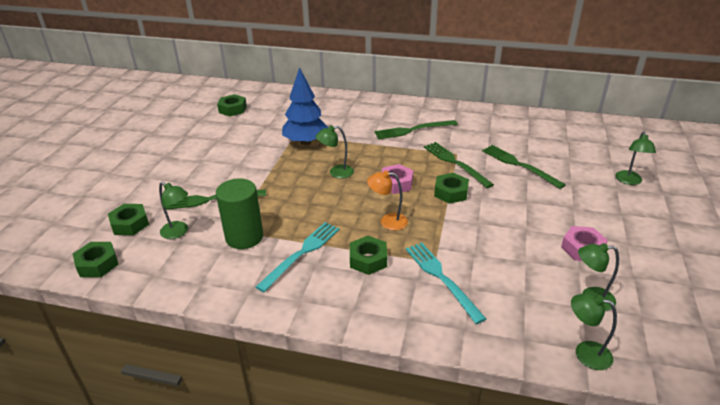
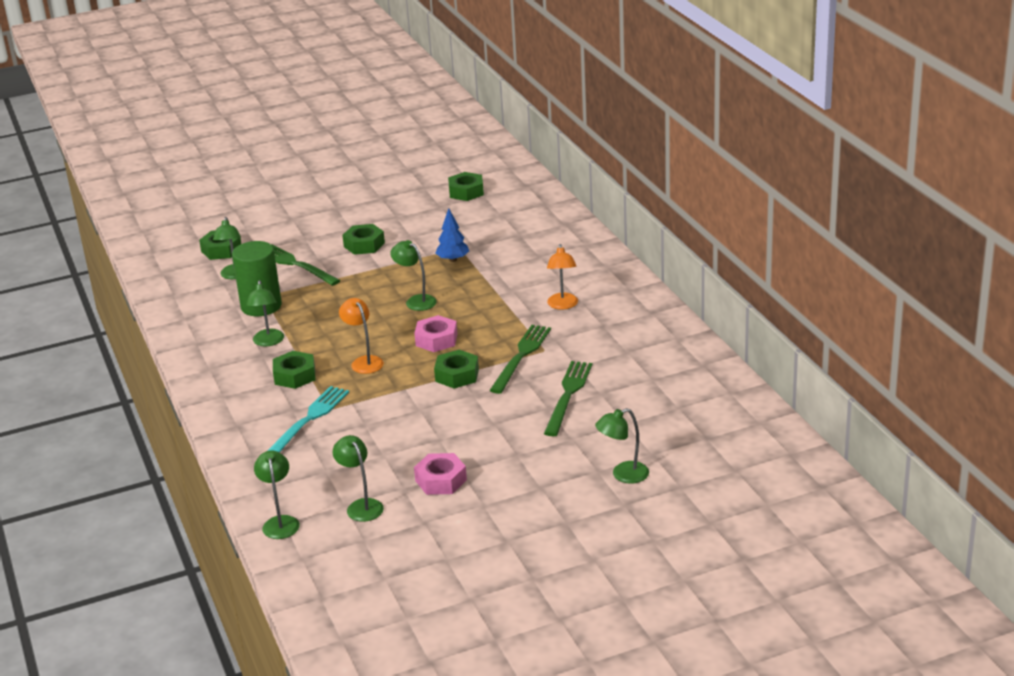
camera: 55 degrees right, 5 degrees down
green nut [73,242,119,277] -> green nut moved to [342,224,385,255]
turquoise fork [256,222,340,292] -> green lamp [246,280,284,346]
blue tree [282,67,328,145] -> blue tree [436,208,469,262], size x0.56
green fork [374,120,458,139] -> orange lamp [547,244,578,310]

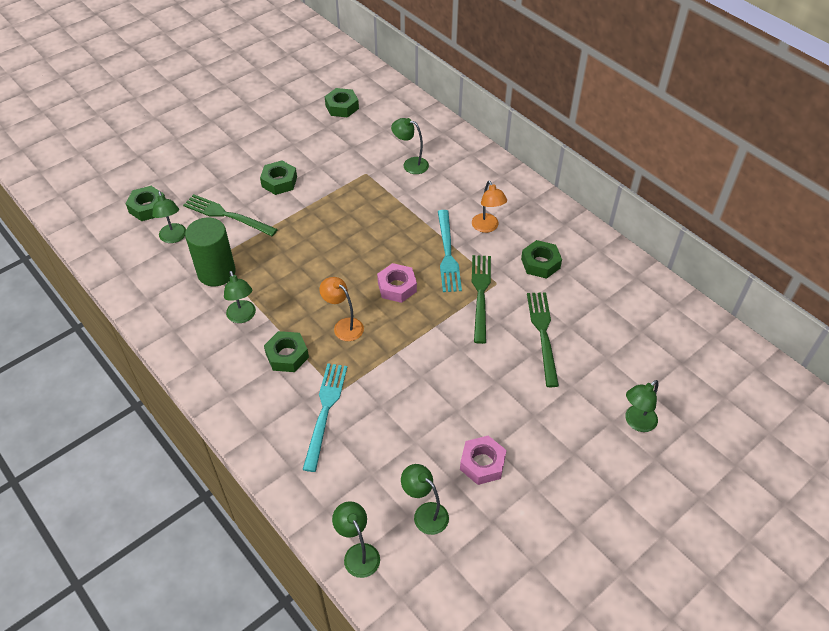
camera: 20 degrees left, 20 degrees up
green lamp [390,240,437,311] -> green lamp moved to [391,118,429,174]
green nut [434,350,479,389] -> green nut moved to [521,240,562,279]
blue tree [436,208,469,262] -> none
none -> turquoise fork [438,210,462,292]

